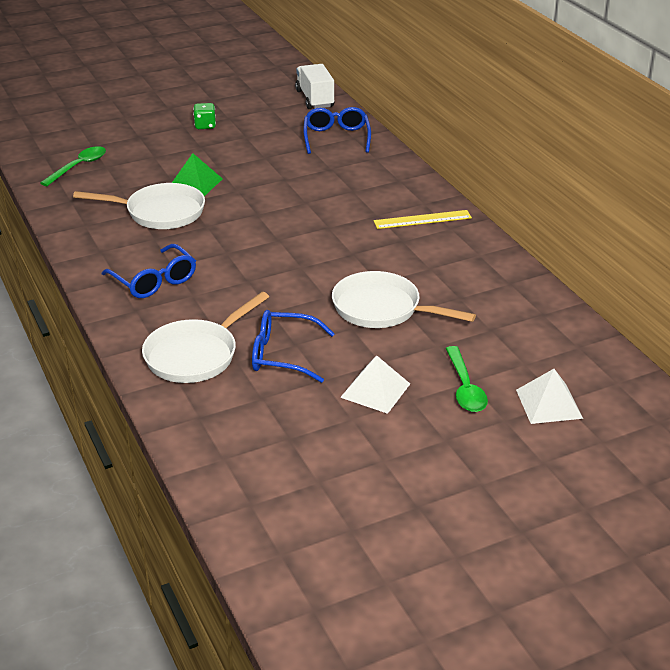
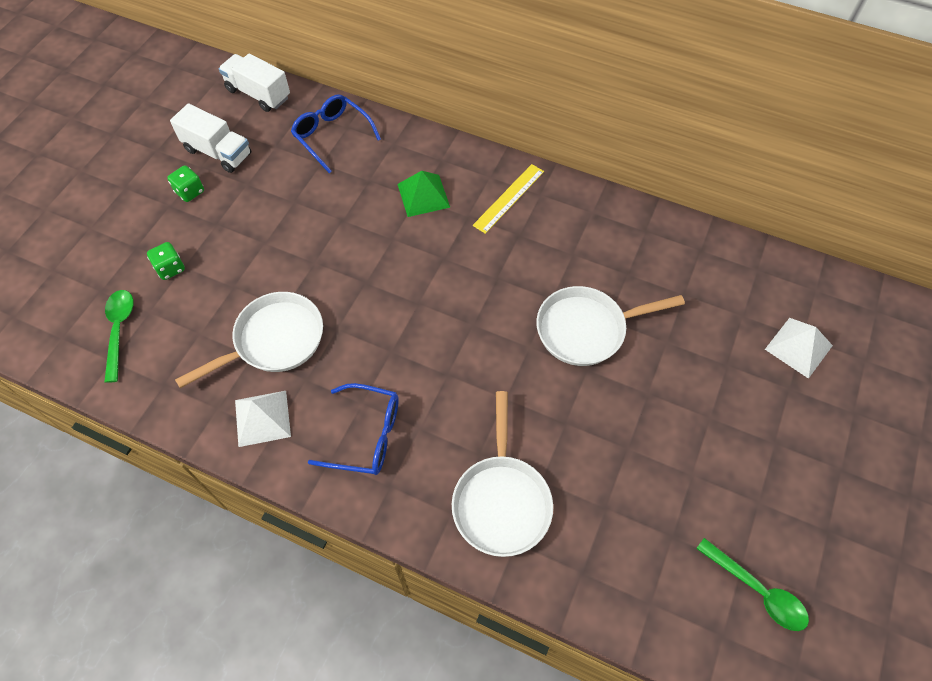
camera: 40 degrees left, 25 degrees up
green pyramid [172,153,223,196] -> green pyramid moved to [397,171,450,217]
blue glasses [252,310,335,383] -> none
white pyramid [340,355,410,414] -> white pyramid moved to [235,391,291,447]
green spoon [446,346,488,412] -> green spoon moved to [696,538,809,631]
none -> green dice [147,242,185,280]
none -> white truck [170,103,251,173]

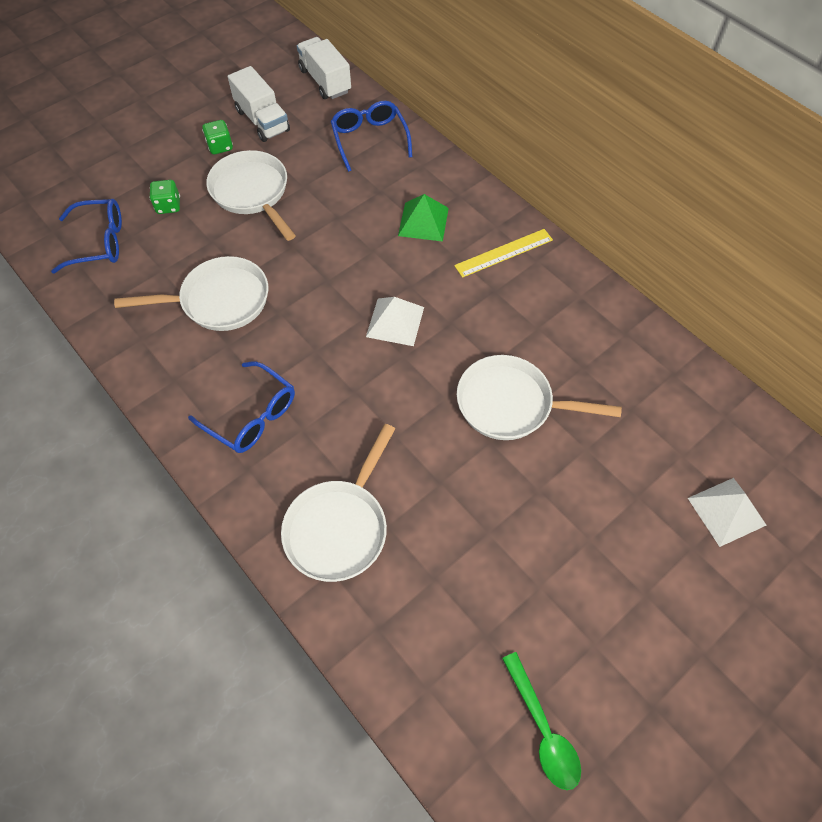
camera: 25 degrees right, 0 degrees up
green spoon [104,290,134,383] -> blue glasses [51,199,122,273]
white pyramid [235,391,291,447] -> white pyramid moved to [366,297,424,346]
none -> white pan [206,150,296,241]

